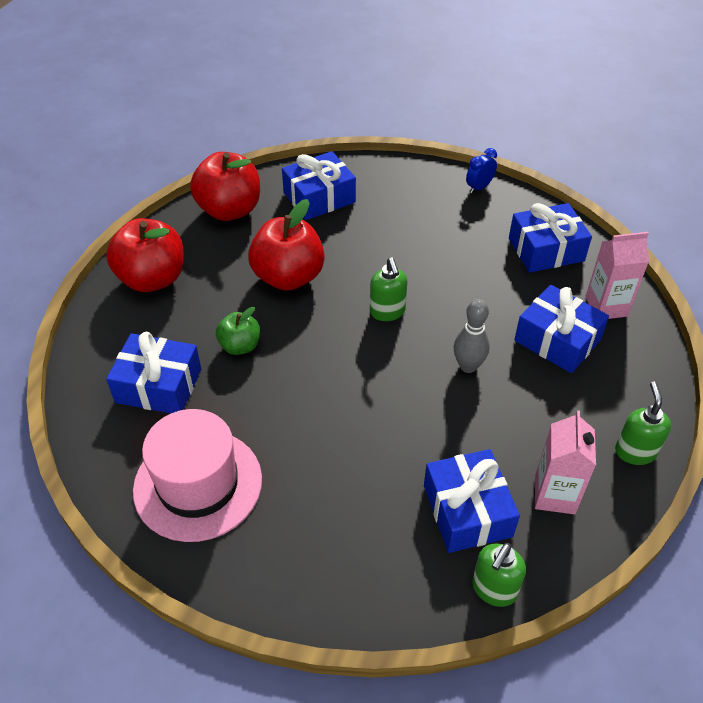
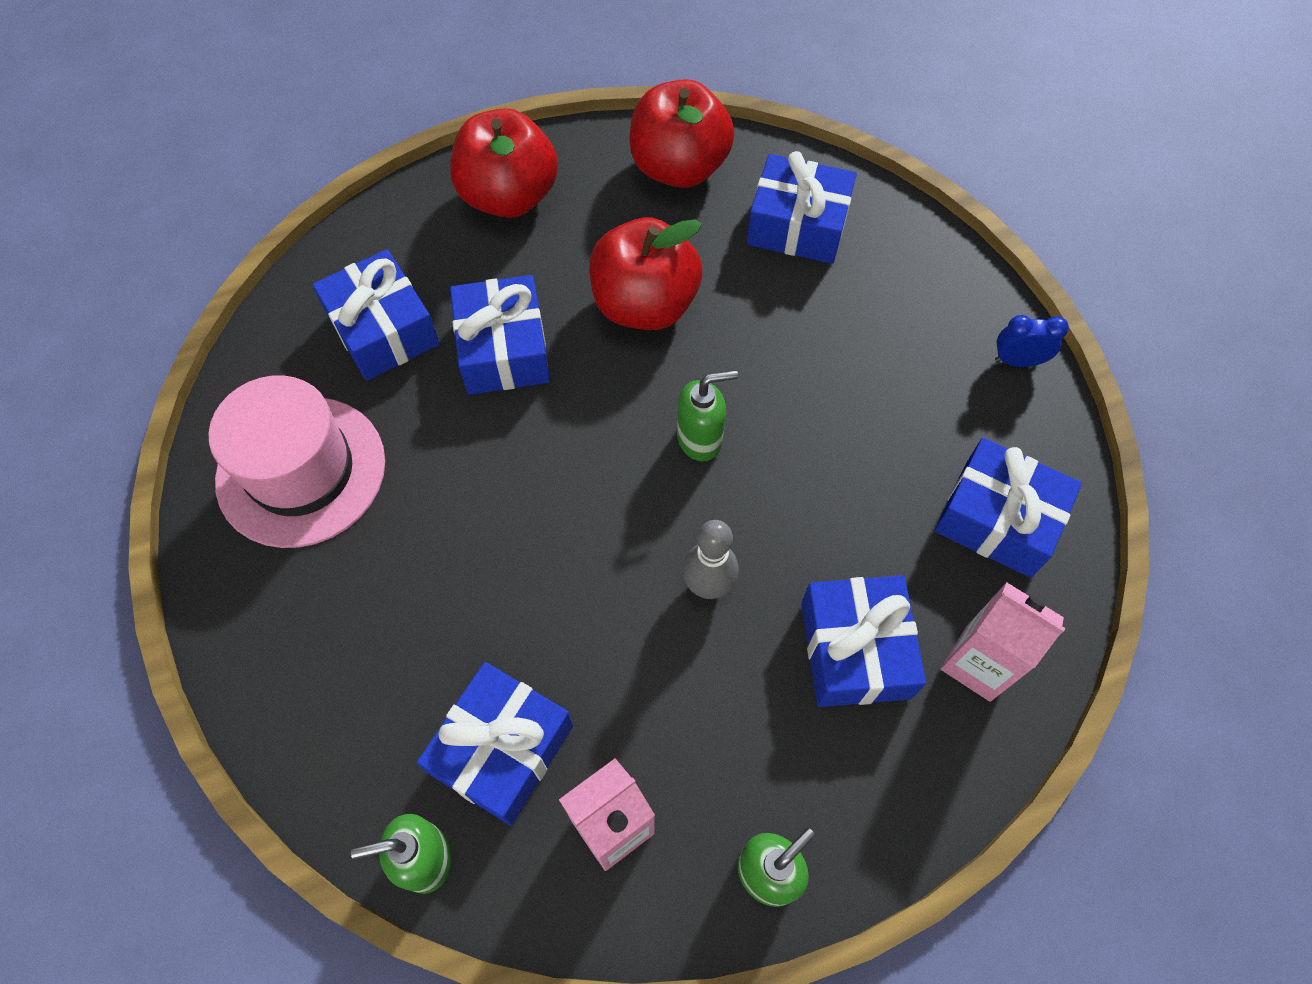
camera: 45 degrees right, 15 degrees up
green apple [216,307,260,355] -> blue gift [450,275,550,395]
green soap dispenser [370,258,407,321] -> green soap dispenser turned 135 degrees counterclockwise [677,370,738,461]

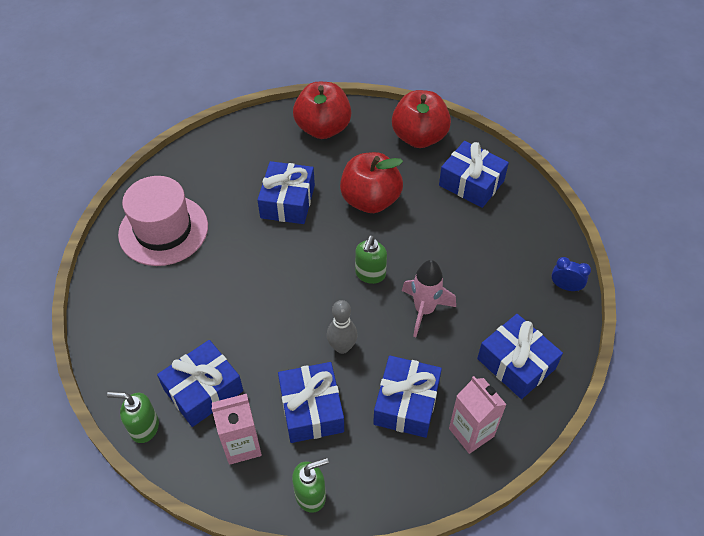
camera: 20 degrees right, 10 degrees down
blue gift [312,249,440,381] -> blue gift moved to [278,362,344,443]
green soap dispenser [677,370,738,461] -> green soap dispenser turned 105 degrees clockwise [355,235,387,284]
none -> pink rocket [402,260,456,337]

